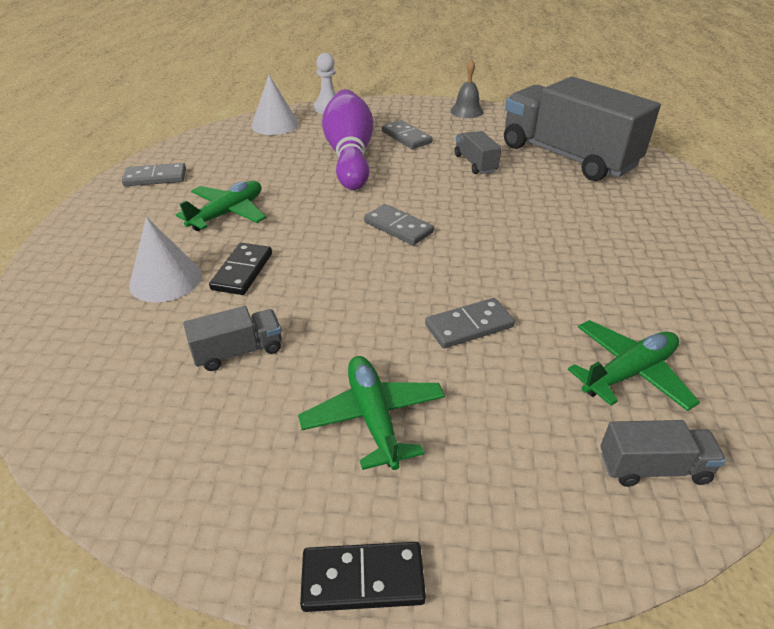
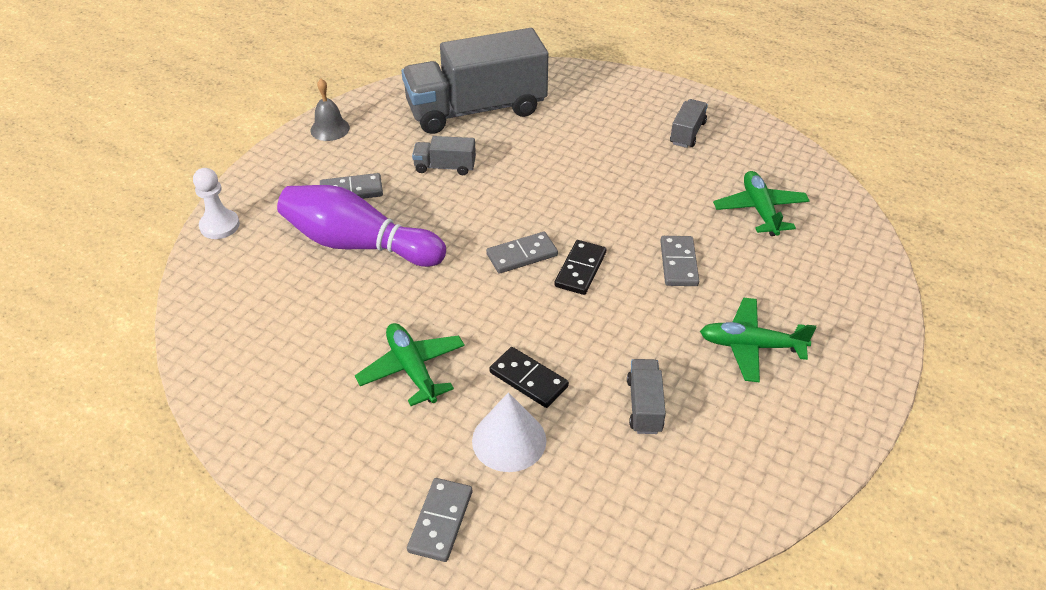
camera: 65 degrees left, 5 degrees up
grey domino [122,163,186,186] -> grey domino moved to [407,478,472,562]
white cone [251,75,299,135] -> none
black domino [300,542,426,612] -> black domino moved to [554,240,606,295]
grey truck [601,420,726,487] -> grey truck moved to [670,99,708,148]

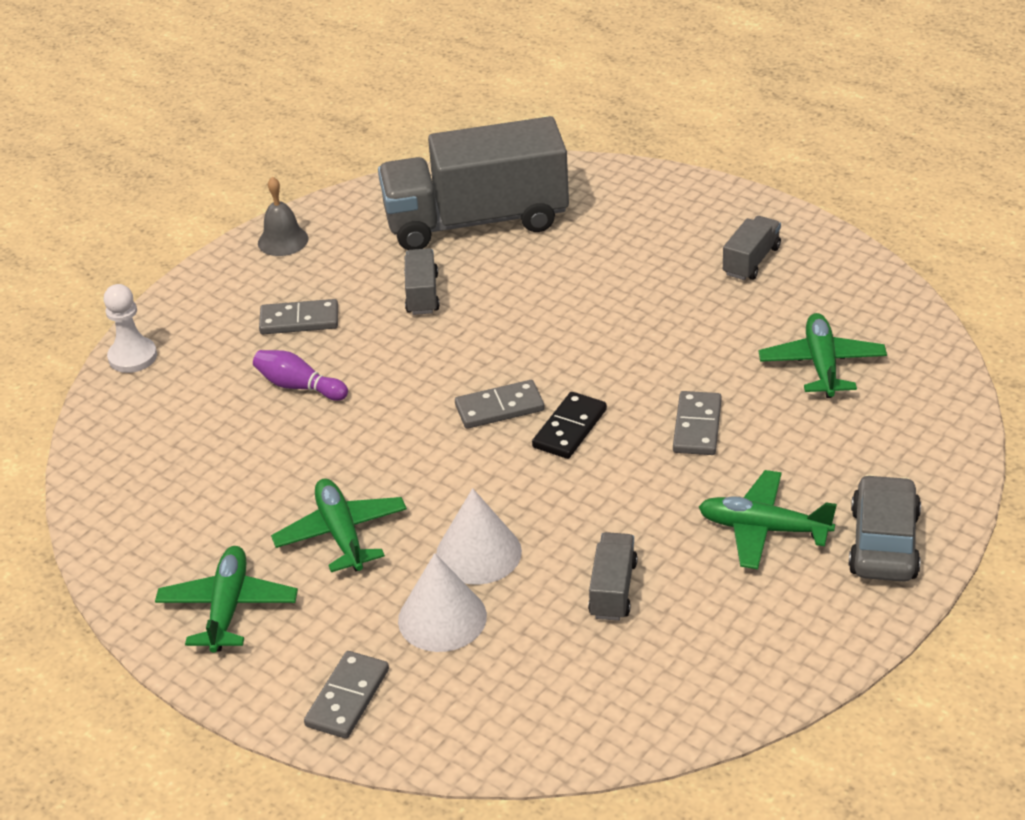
camera: 10 degrees right, 5 degrees down
purple bowling pin [277,185,446,267] -> purple bowling pin [253,350,348,401], size x0.48
grey truck [412,136,476,175] -> grey truck turned 75 degrees clockwise [404,248,440,315]
black domino [490,347,569,408] -> white cone [436,488,522,585]
none -> green plane [155,546,298,653]
none -> grey car [848,474,921,582]

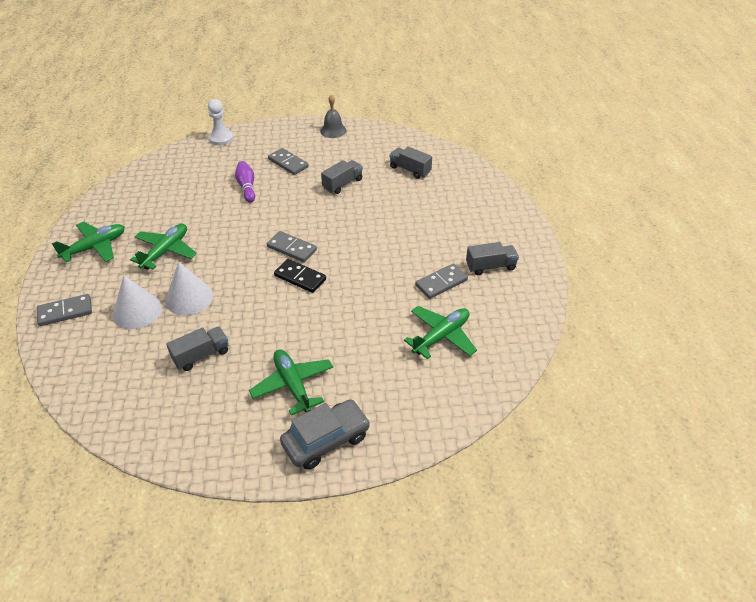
camera: 45 degrees right, 5 degrees up
grey truck [378,116,569,250] -> grey truck [390,146,432,179], size x0.42
black domino [532,392,607,459] -> black domino turned 45 degrees clockwise [274,259,326,293]
grey domino [673,391,722,455] -> grey domino moved to [415,263,468,299]

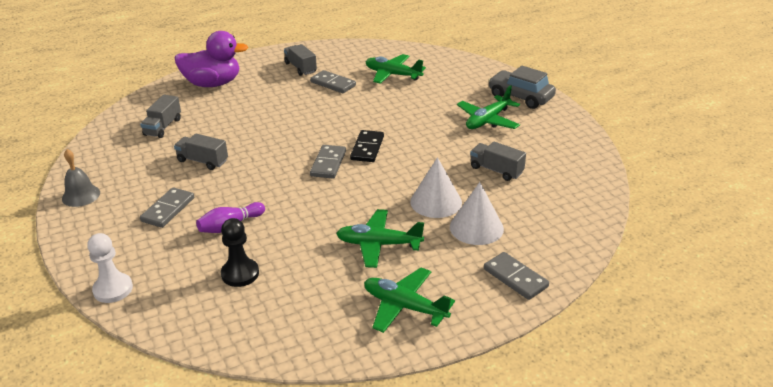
camera: 110 degrees left, 10 degrees down
none -> purple duck [175,31,248,87]
none -> black pawn [221,218,259,287]

